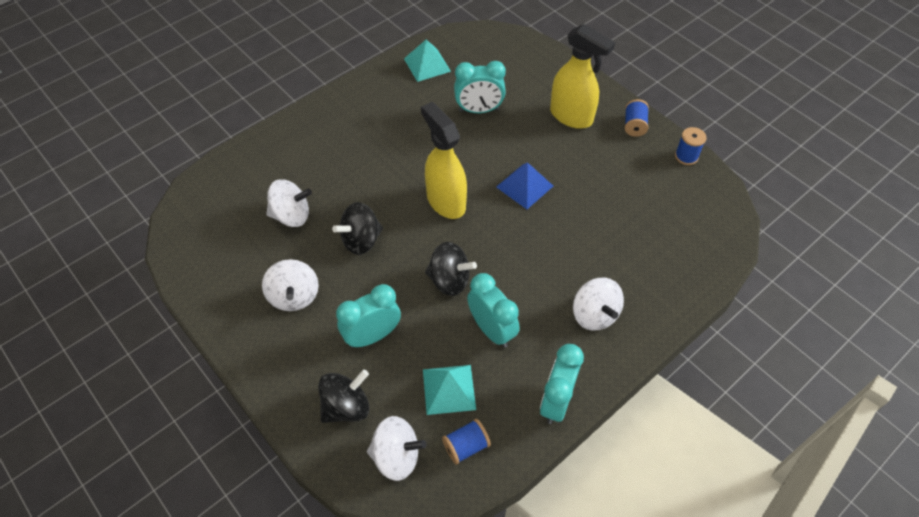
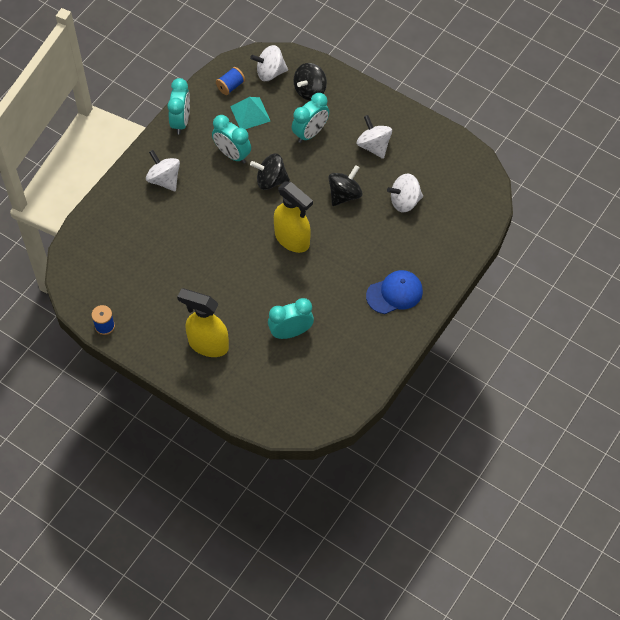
camera: 165 degrees right, 5 degrees up
turquoise pyramid [404,40,451,82] -> none
blue pyramid [496,162,553,209] -> none
blue spool [625,99,649,137] -> none
none -> blue cap [366,270,423,314]

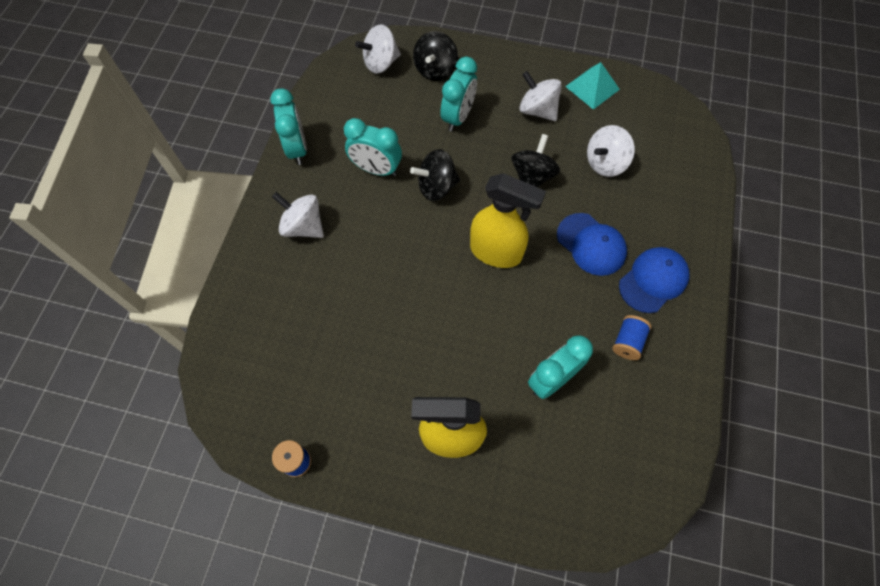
camera: 20 degrees left, 5 degrees up
blue spool [216,67,245,95] -> blue spool moved to [612,315,651,360]
turquoise pyramid [230,97,270,129] -> turquoise pyramid moved to [565,62,620,110]
none -> blue cap [557,213,627,276]

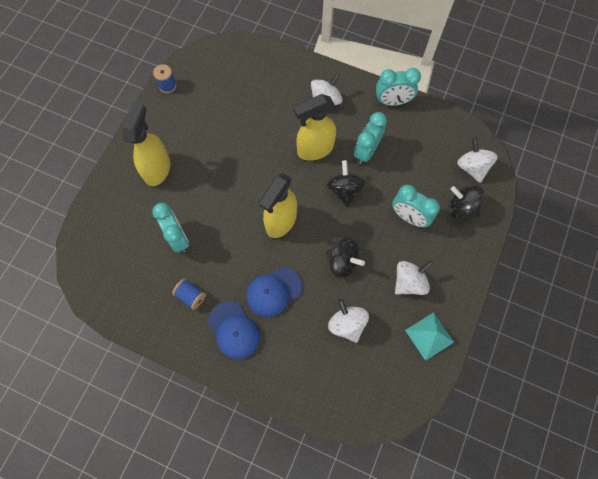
camera: 100 degrees right, 5 degrees up
none -> yellow spray bottle [294,94,336,161]

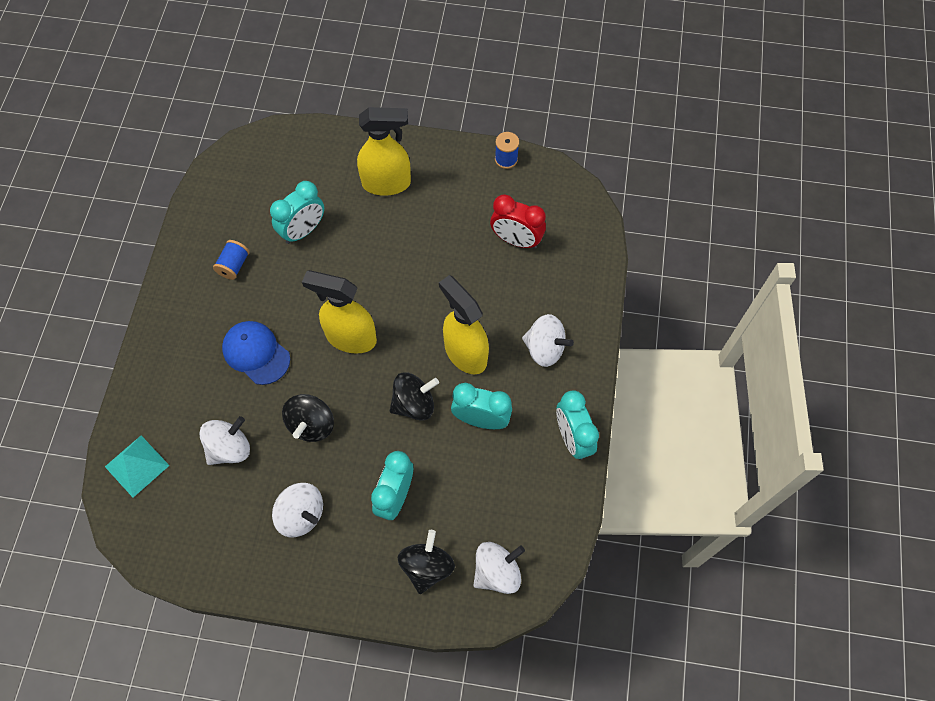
camera: 75 degrees right, 5 degrees down
blue cap [208,301,260,359] -> none
turquoise pyramid [405,312,454,361] -> turquoise pyramid moved to [105,436,170,497]
none -> red clock [490,194,546,249]

